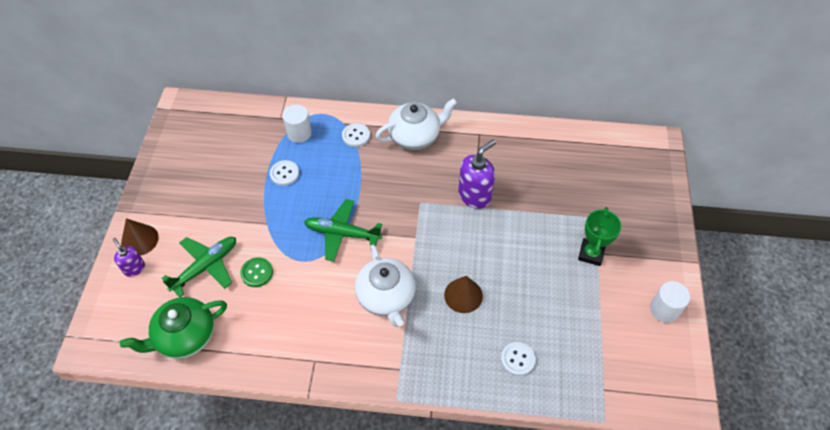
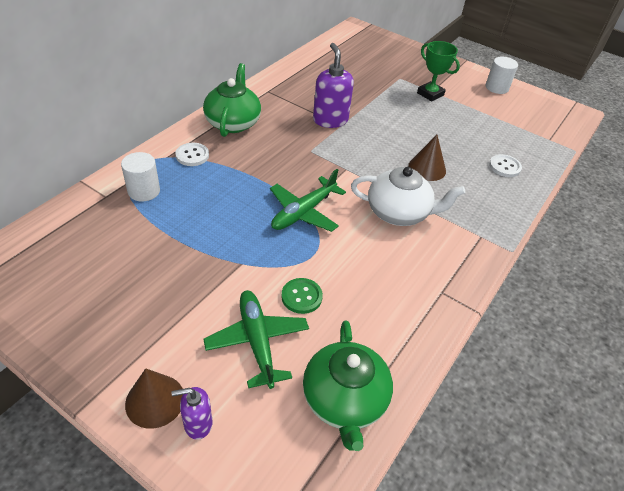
camera: 65 degrees left, 10 degrees down
white button [270,160,299,186] -> none
white teapot [375,98,457,150] -> green teapot [203,63,261,137]

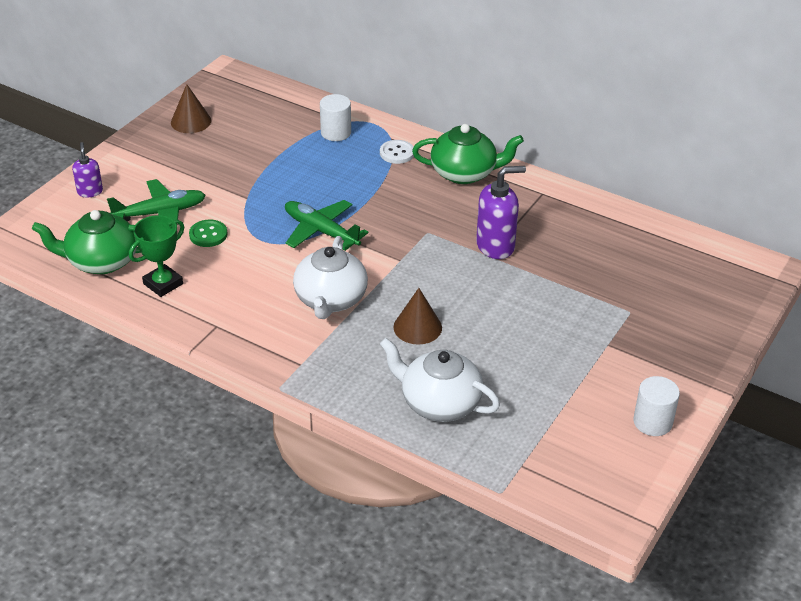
camera: 90 degrees right, 5 degrees down
brown cone [125,368,183,429] -> brown cone moved to [171,84,211,133]
green trophy [417,41,460,102] -> green trophy moved to [129,215,184,297]
white button [489,154,522,177] -> white teapot [380,338,500,422]

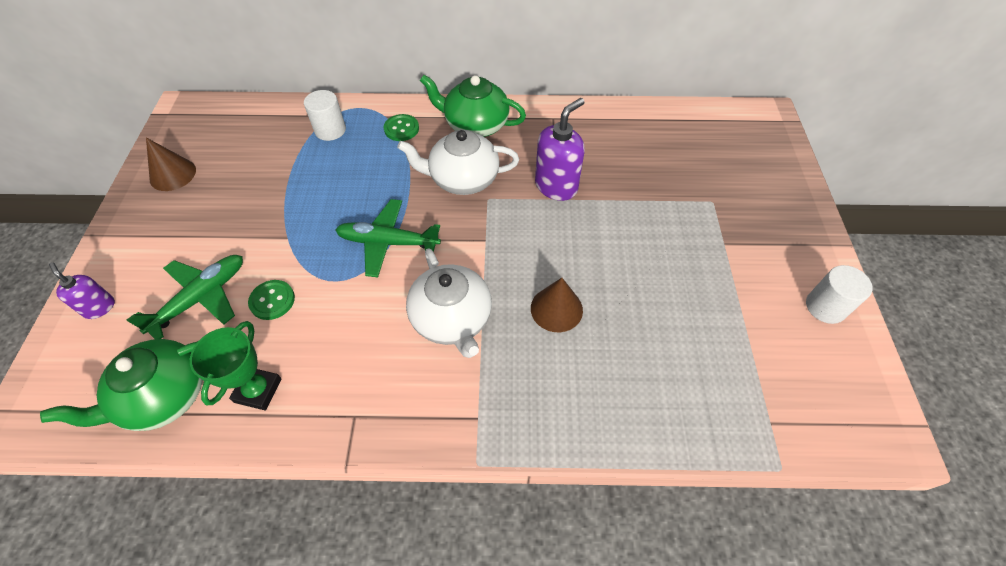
camera: 30 degrees left, 15 degrees up
white button [380,140,414,164] -> green button [384,114,419,141]
white teapot [380,338,500,422] -> white teapot moved to [397,130,519,195]
green teapot [412,124,524,184] -> green teapot turned 135 degrees counterclockwise [420,75,526,137]

